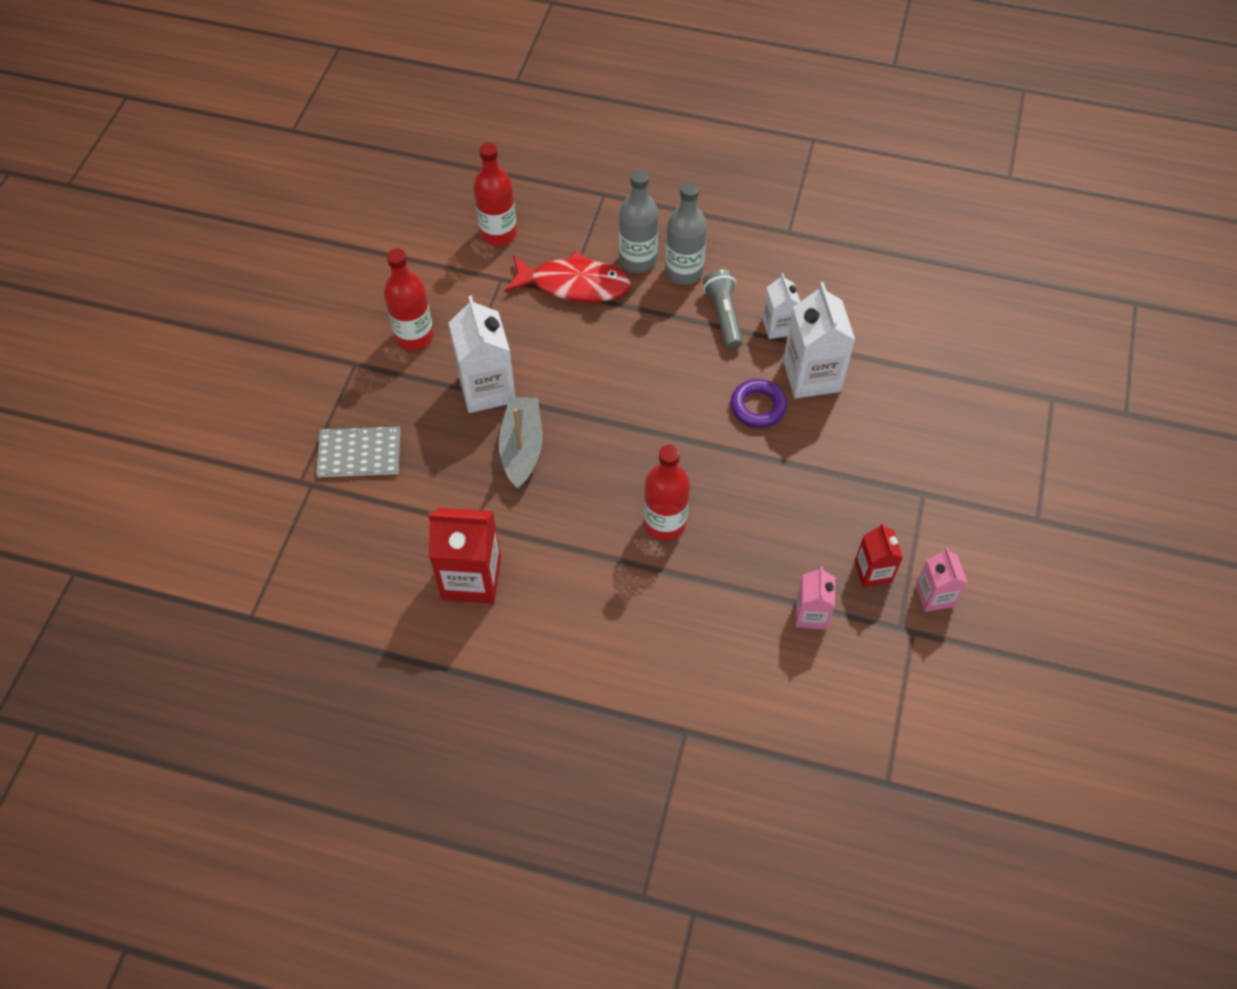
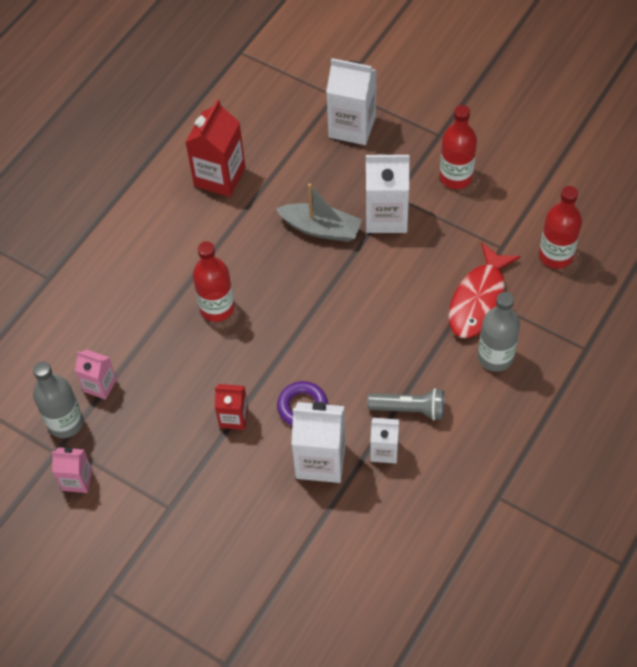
camera: 110 degrees right, 0 degrees up
grey notebook [316,425,400,477] -> white carton [326,58,376,145]
grey bottle [665,182,707,285] -> grey bottle moved to [33,361,84,438]
red carton [855,523,903,588] -> red carton moved to [215,384,248,430]

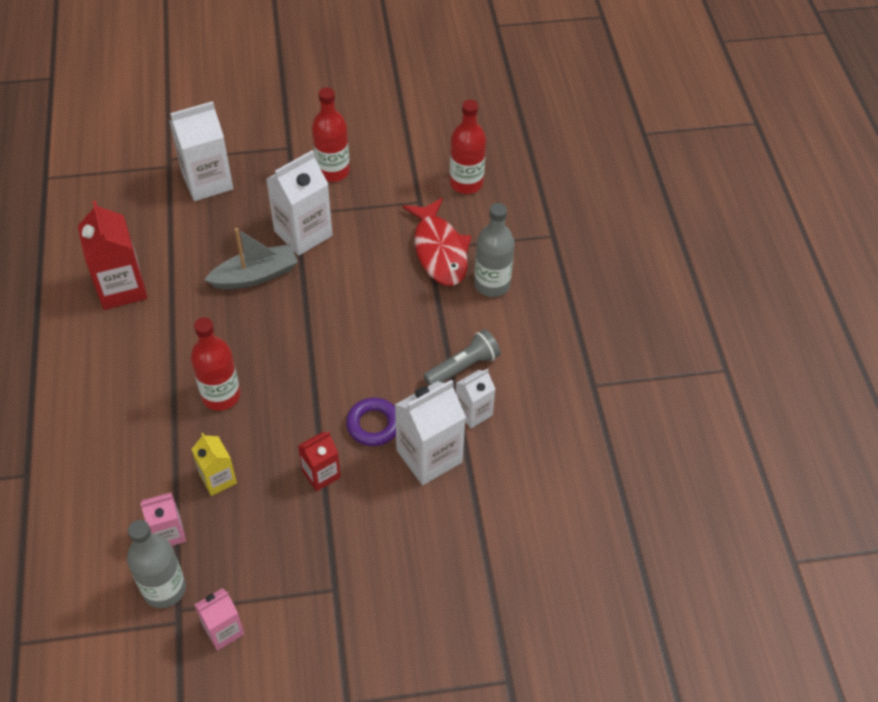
camera: 45 degrees left, 5 degrees down
none -> yellow carton [191,433,237,496]

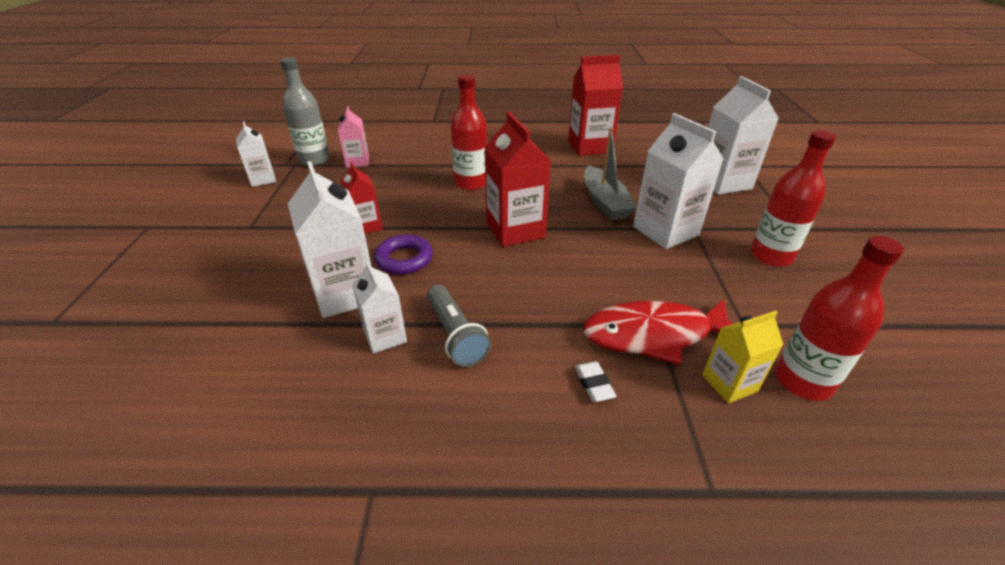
camera: 100 degrees right, 15 degrees down
yellow carton [191,433,237,496] -> yellow carton moved to [702,311,783,403]
pink carton [195,588,244,651] -> white carton [236,121,276,187]
grey bottle [474,203,515,297] -> white eraser [575,361,616,402]
none -> red carton [484,112,551,247]

